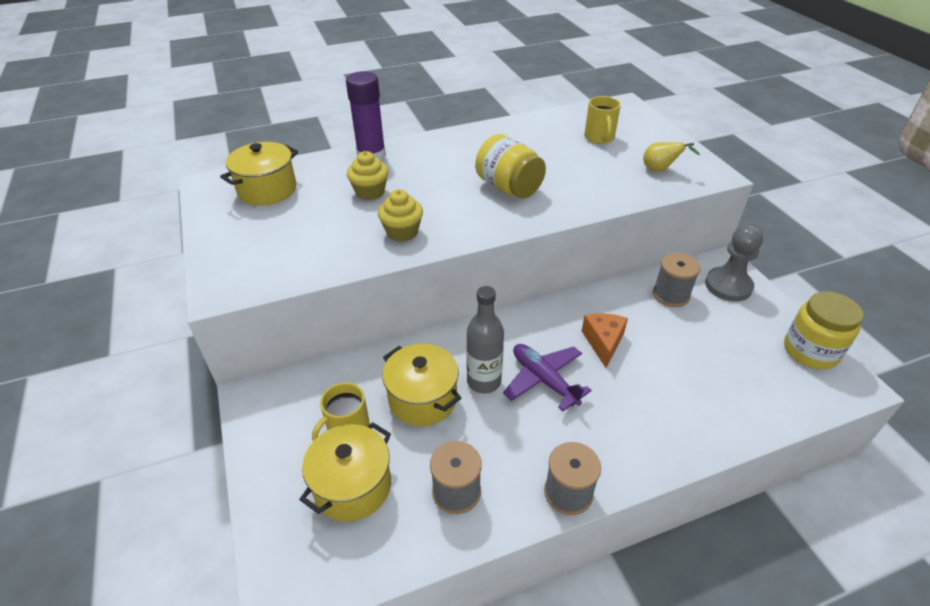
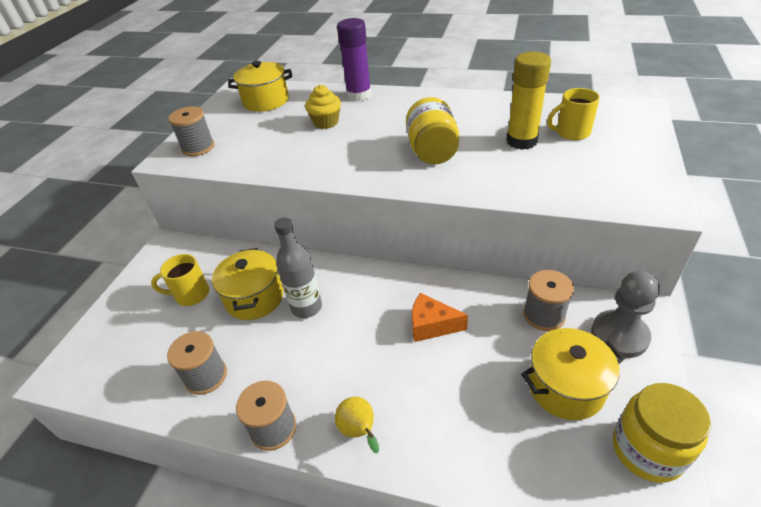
camera: 40 degrees right, 0 degrees up
yellow pot [299,422,391,522] -> yellow pot moved to [521,328,625,420]
yellow cupcake [378,189,423,242] -> none
purple plane [503,344,592,411] -> none
orange cheese [582,313,628,368] -> orange cheese turned 120 degrees counterclockwise [412,293,468,342]
yellow mug [584,96,621,144] -> yellow mug turned 45 degrees clockwise [547,88,600,140]
yellow pear [643,142,700,172] -> yellow pear moved to [335,396,379,453]
none -> grey spool [168,106,215,156]
none -> yellow glue stick [506,52,551,150]

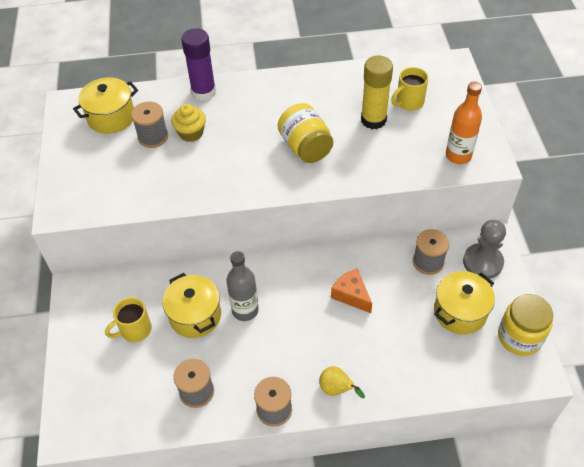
camera: 25 degrees left, 10 degrees up
grey spool [168,106,215,156] -> grey spool moved to [131,102,168,148]
orange cheese [412,293,468,342] -> orange cheese turned 60 degrees clockwise [331,268,372,313]
none -> orange bottle [446,82,482,164]

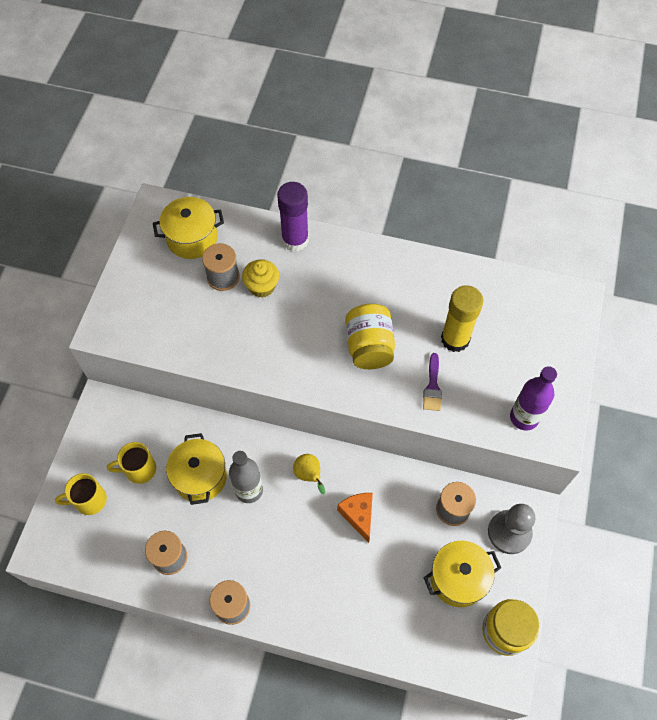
camera: 20 degrees right, 10 degrees up
yellow pear [319,366,365,399] -> yellow pear moved to [293,454,325,494]
yellow mug [391,67,428,111] -> yellow mug moved to [55,473,107,515]
orange bottle [446,82,482,164] -> purple bottle [510,366,557,431]
none -> purple brush [423,353,442,411]

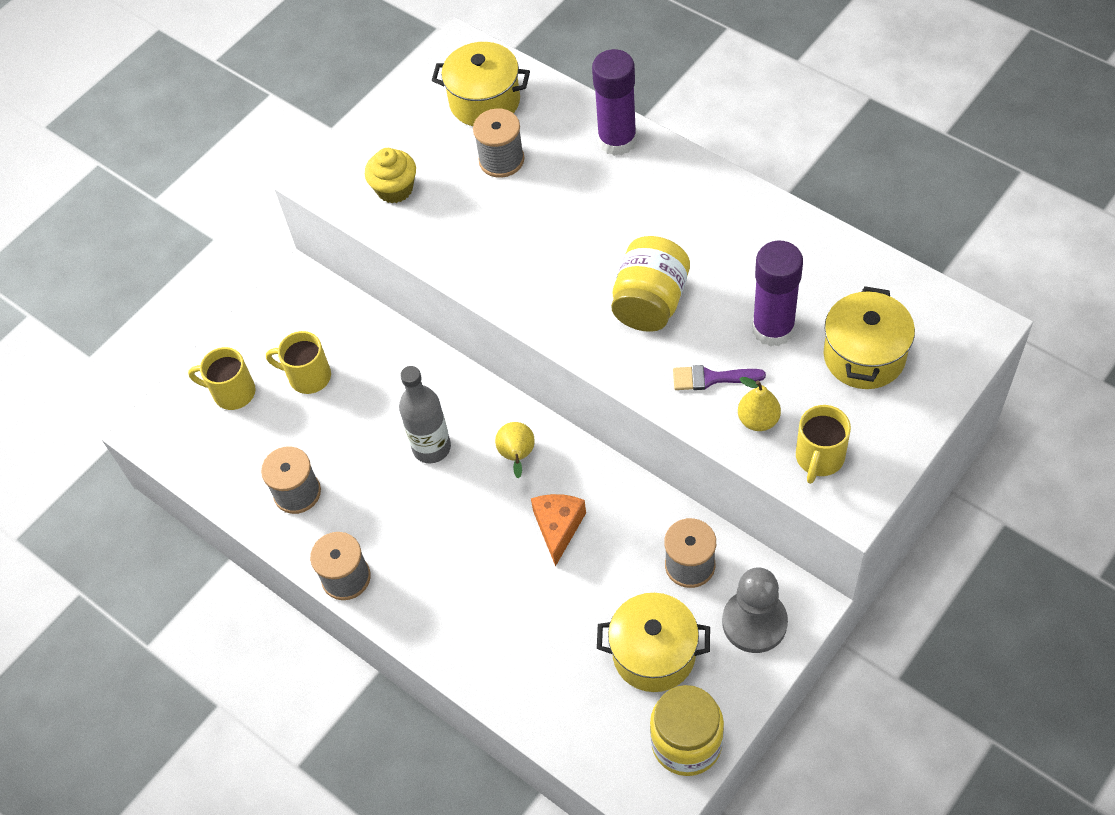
camera: 30 degrees right, 5 degrees down
yellow pot [166,433,227,505] -> yellow pot moved to [823,286,915,389]
yellow cupcake [242,259,279,298] -> yellow cupcake moved to [365,148,416,203]
purple brush [423,353,442,411] -> purple brush turned 60 degrees clockwise [673,365,766,390]
yellow glue stick [441,285,483,352] -> purple glue stick [752,241,803,347]
purple bottle [510,366,557,431] -> yellow mug [796,405,851,484]
none -> yellow pear [738,377,781,431]

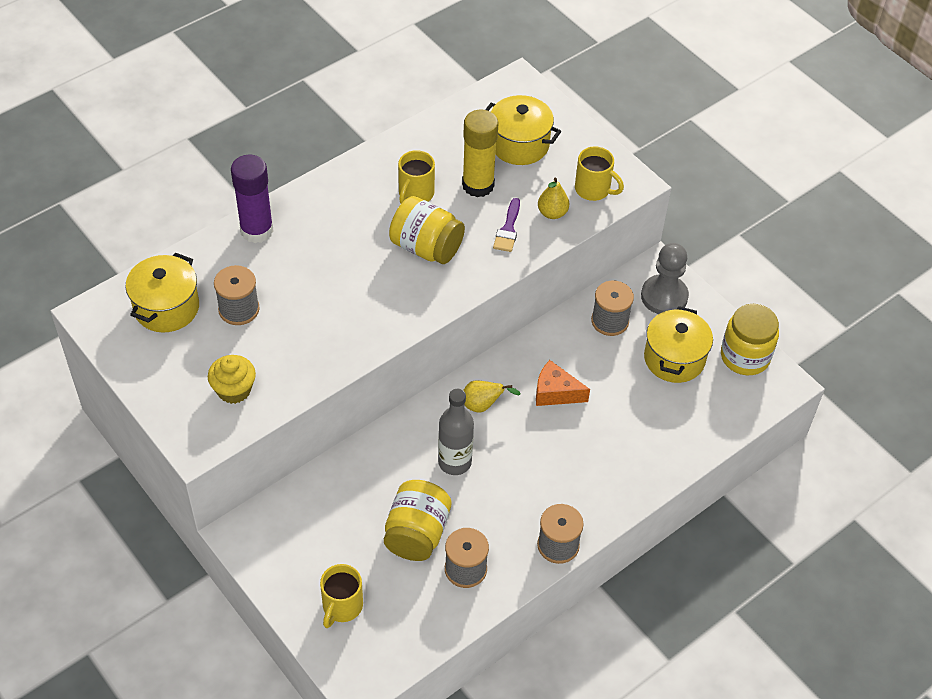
camera: 85 degrees left, 5 degrees down
yellow mug [266,331,331,394] -> yellow mug moved to [398,150,435,203]
purple glue stick [752,241,803,347] -> yellow glue stick [462,109,499,197]
none -> yellow jar [384,480,451,561]

